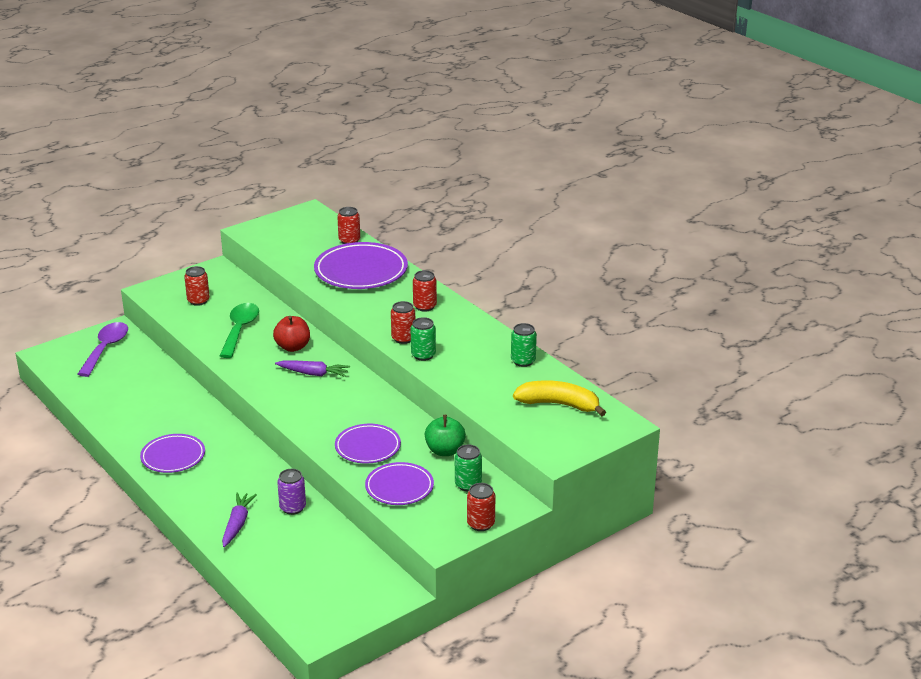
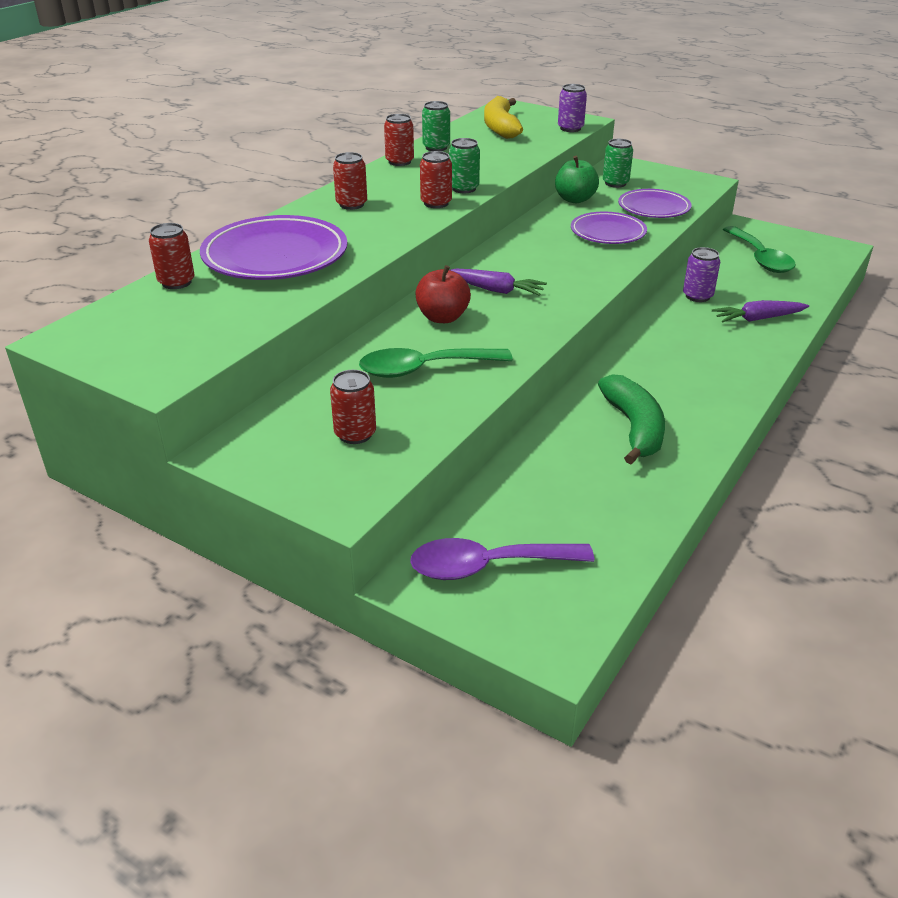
camera: 110 degrees left, 5 degrees up
purple plate [140,434,205,473] -> none
purple carrot [275,361,350,377] -> purple carrot turned 120 degrees clockwise [451,269,547,296]
red can [467,483,495,531] -> red can moved to [384,114,414,166]
none -> purple can [558,84,587,132]
none -> green banana [598,374,665,464]
none -> green spoon [723,226,796,273]

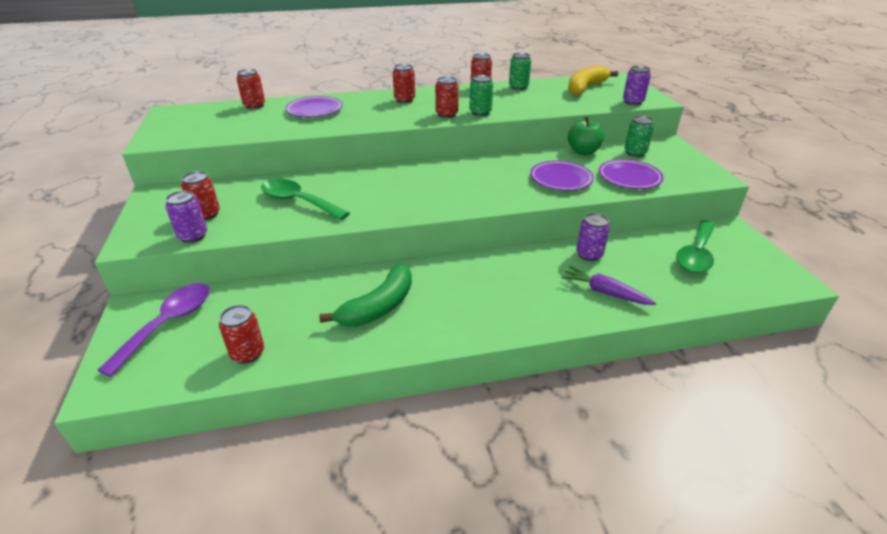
camera: 45 degrees right, 0 degrees up
purple plate [200,215,347,280] -> purple plate [285,96,343,117], size x0.61
purple spoon [410,538,594,580] -> purple spoon turned 75 degrees clockwise [97,283,210,377]
red apple [415,265,471,323] -> none
purple carrot [451,269,547,296] -> none
none -> purple can [165,191,207,243]
none -> red can [219,305,264,364]

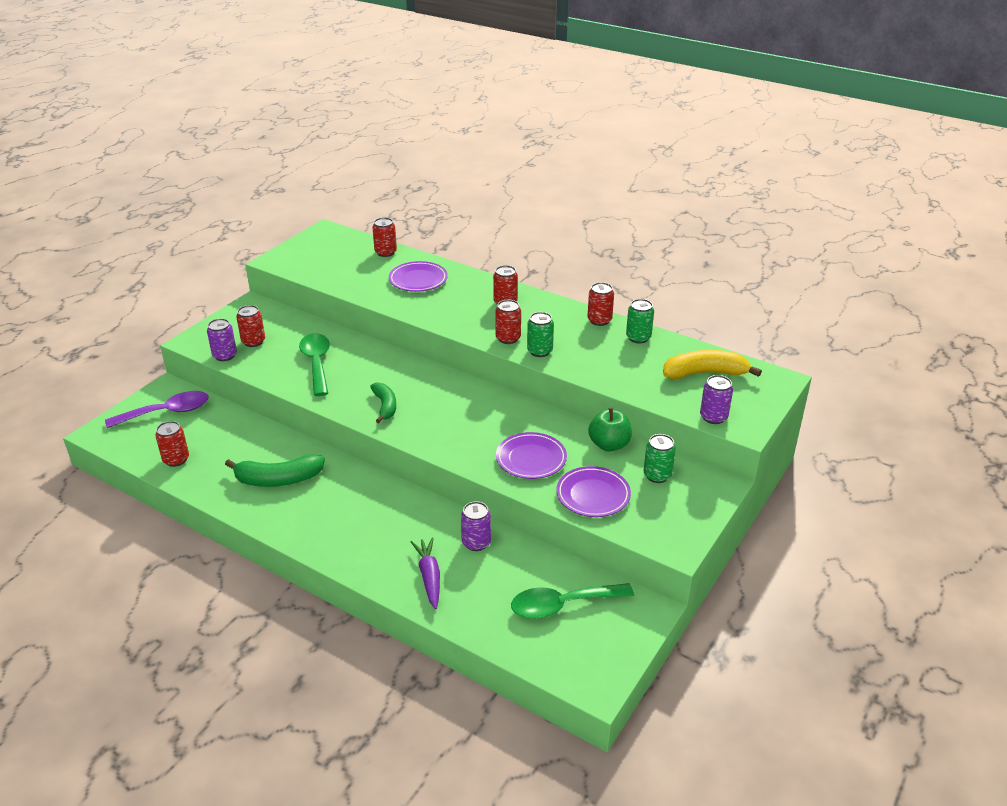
camera: 45 degrees right, 0 degrees up
none -> green banana [370,382,396,423]

